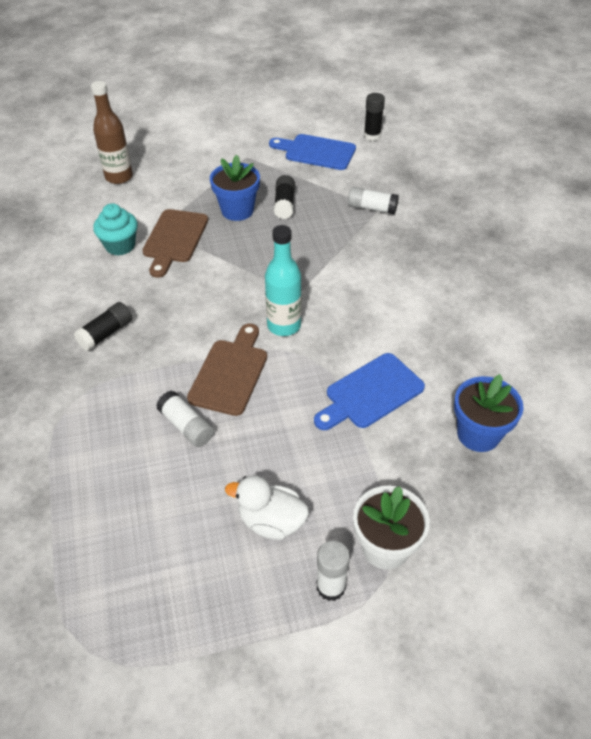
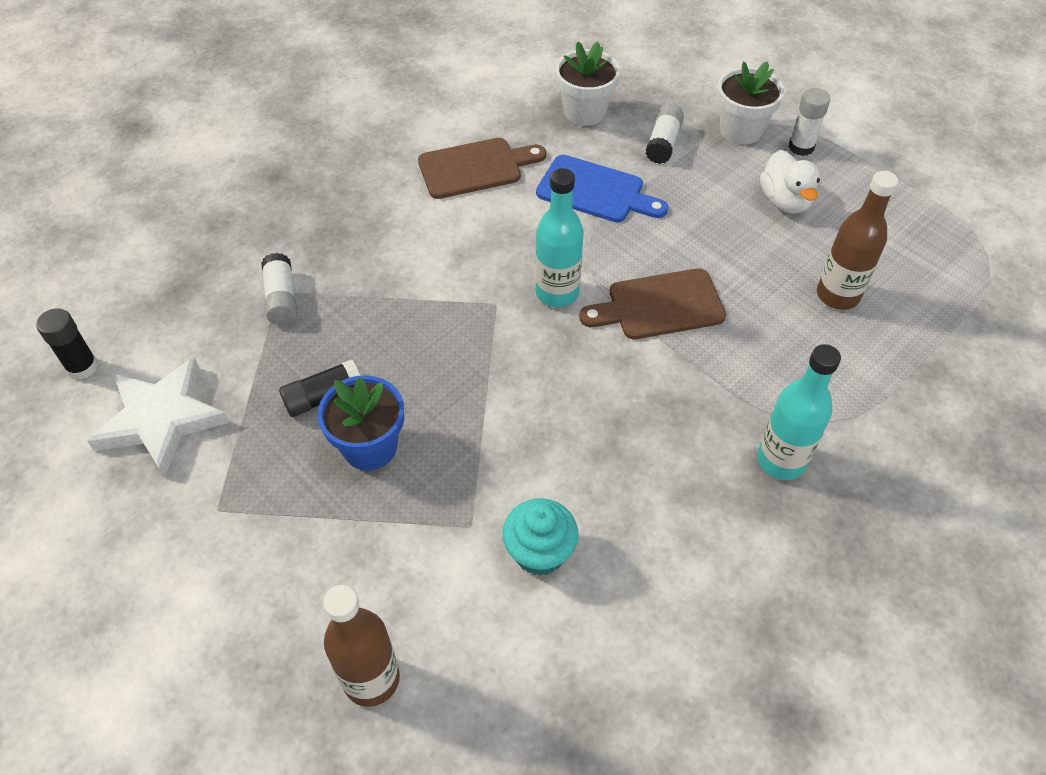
camera: 120 degrees left, 5 degrees up
black glue stick [74,302,132,351] -> none
brown cutting board [142,209,208,278] -> brown cutting board moved to [418,138,546,199]
white glue stick [156,391,214,447] -> white glue stick moved to [646,104,684,164]
blue cutting board [269,134,356,170] -> white star [87,357,230,477]
blue flower pot [454,374,524,452] -> white flower pot [555,42,620,126]
none -> turquoise bottle [757,344,841,480]
none -> brown bottle [817,171,898,310]

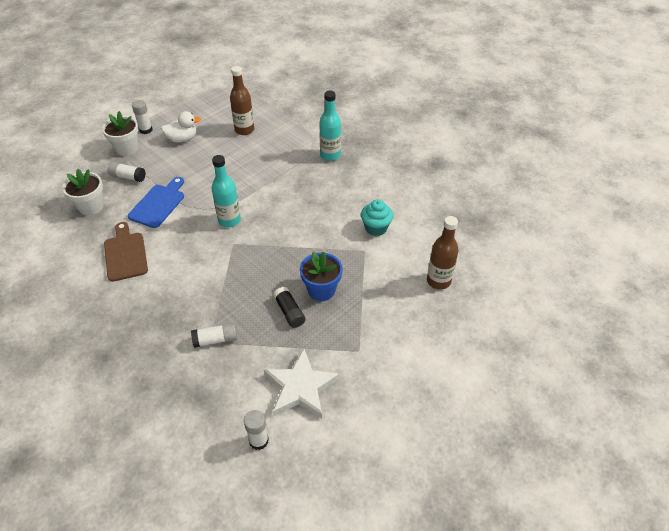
camera: 90 degrees left, 5 degrees down
black glue stick [37,308,98,380] -> white glue stick [244,410,269,450]
brown cutting board [579,268,726,339] -> none

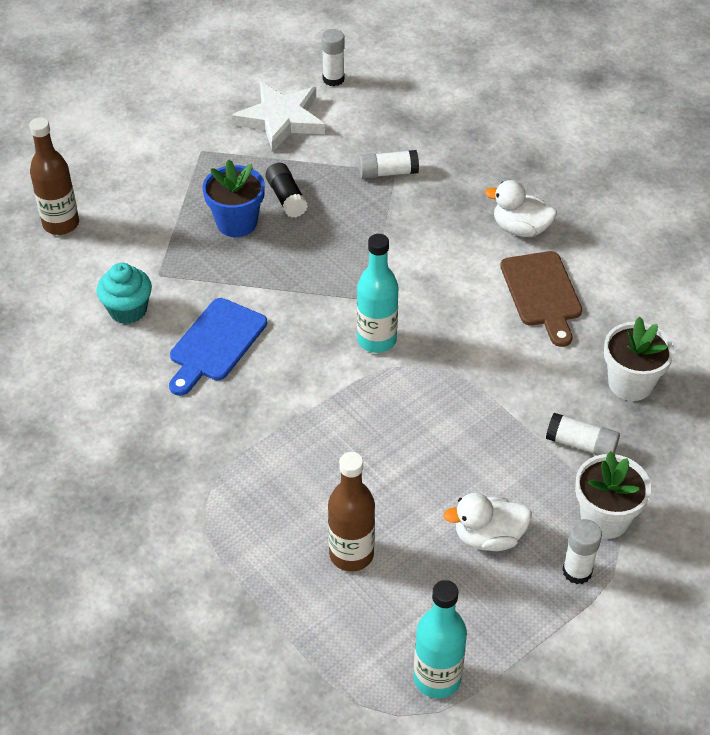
camera: 175 degrees left, 0 degrees up
blue cutting board [128,177,184,228] -> blue cutting board moved to [169,298,267,396]
turquoise bottle [319,91,341,161] -> turquoise bottle moved to [414,580,467,698]
none -> white duck [485,180,557,237]

